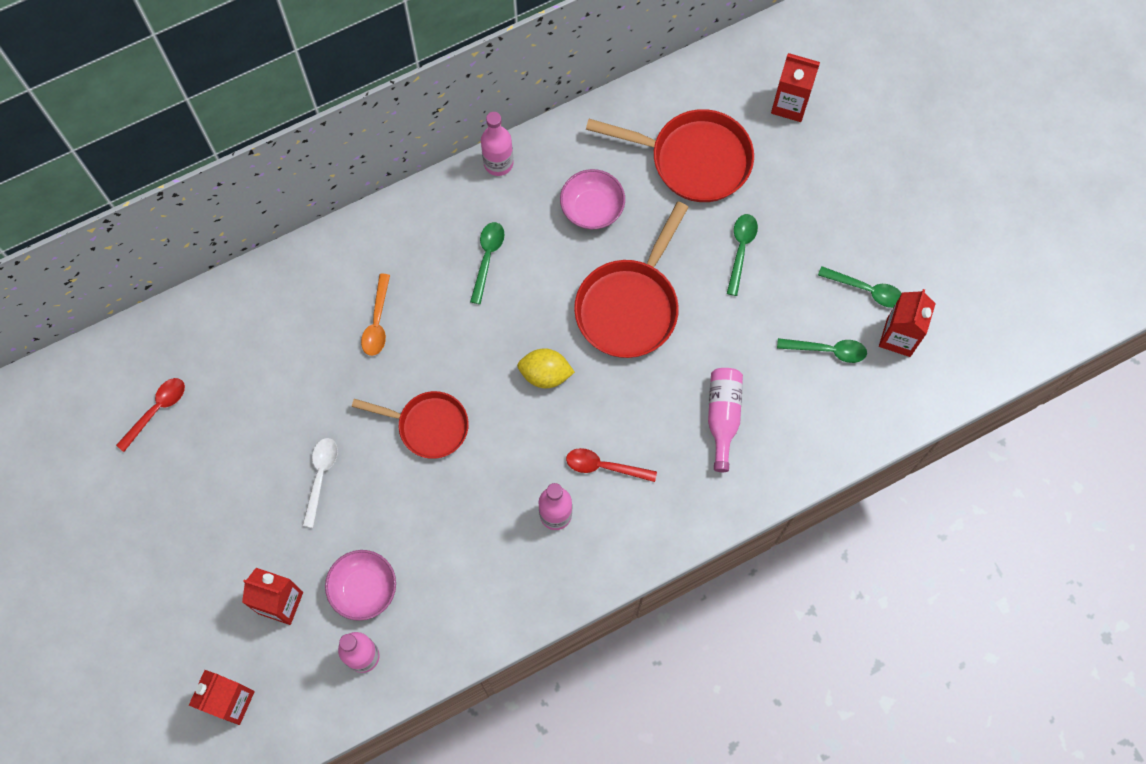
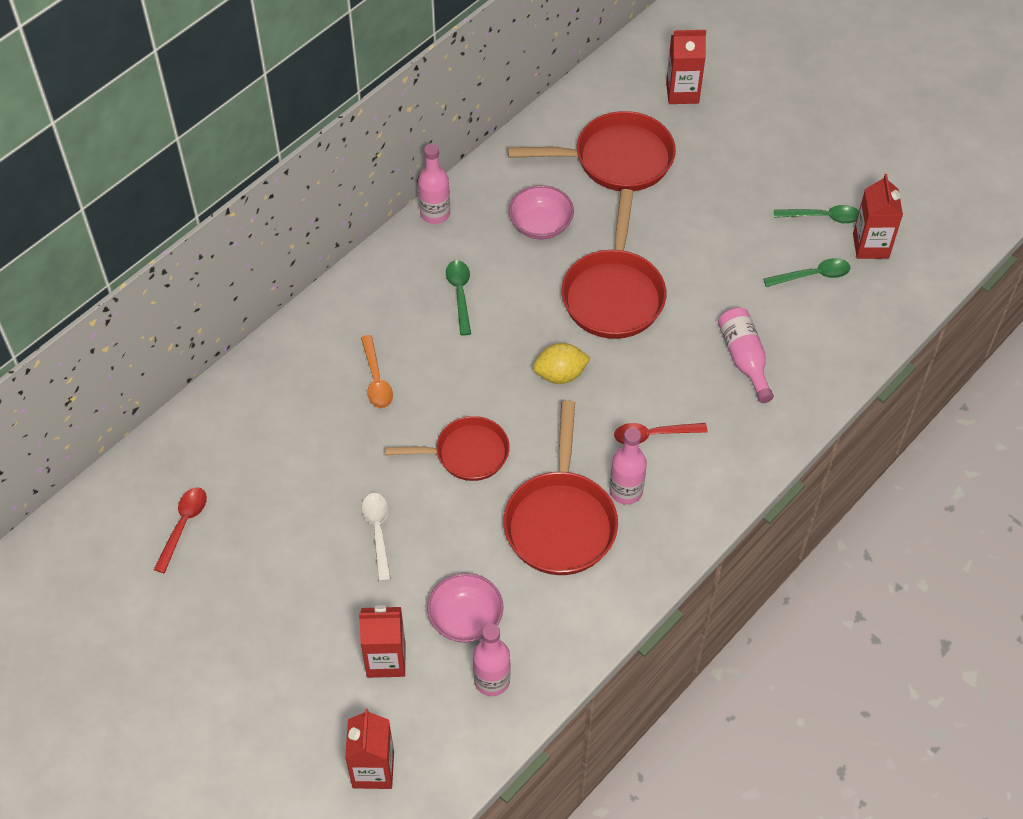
camera: 20 degrees left, 15 degrees down
green spoon [727,214,758,296] -> none
none -> red pan [503,400,618,575]

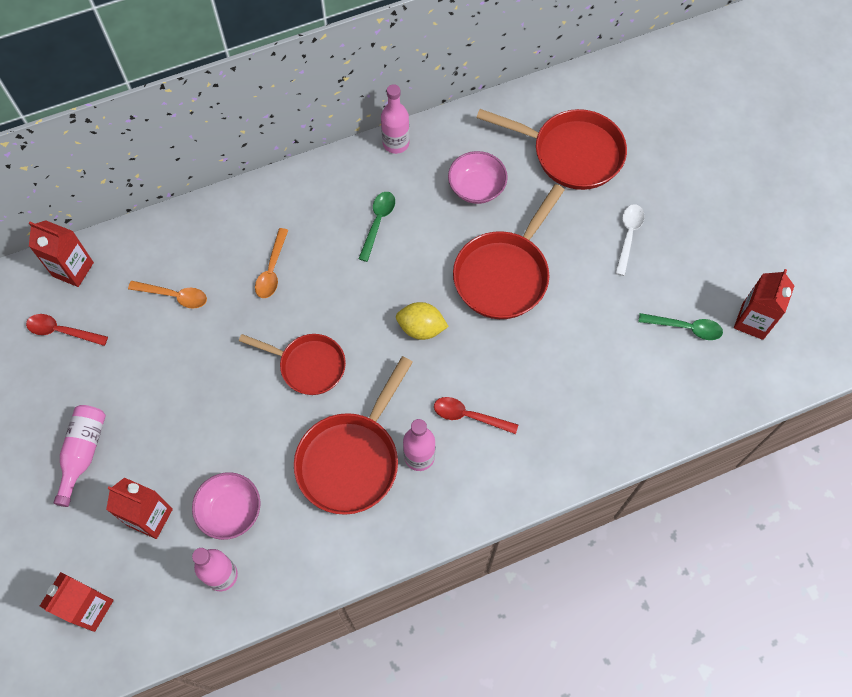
camera: 25 degrees right, 10 degrees up
red spoon [154,488,207,573] -> red spoon turned 120 degrees counterclockwise [26,314,108,346]
white spoon [362,493,391,581] -> white spoon moved to [615,204,645,276]
red carton [666,30,706,104] -> red carton moved to [29,220,94,287]
pink bottle [718,307,774,403] -> pink bottle moved to [54,405,106,507]
green spoon [774,205,859,224] -> none
none -> orange spoon [128,281,207,309]

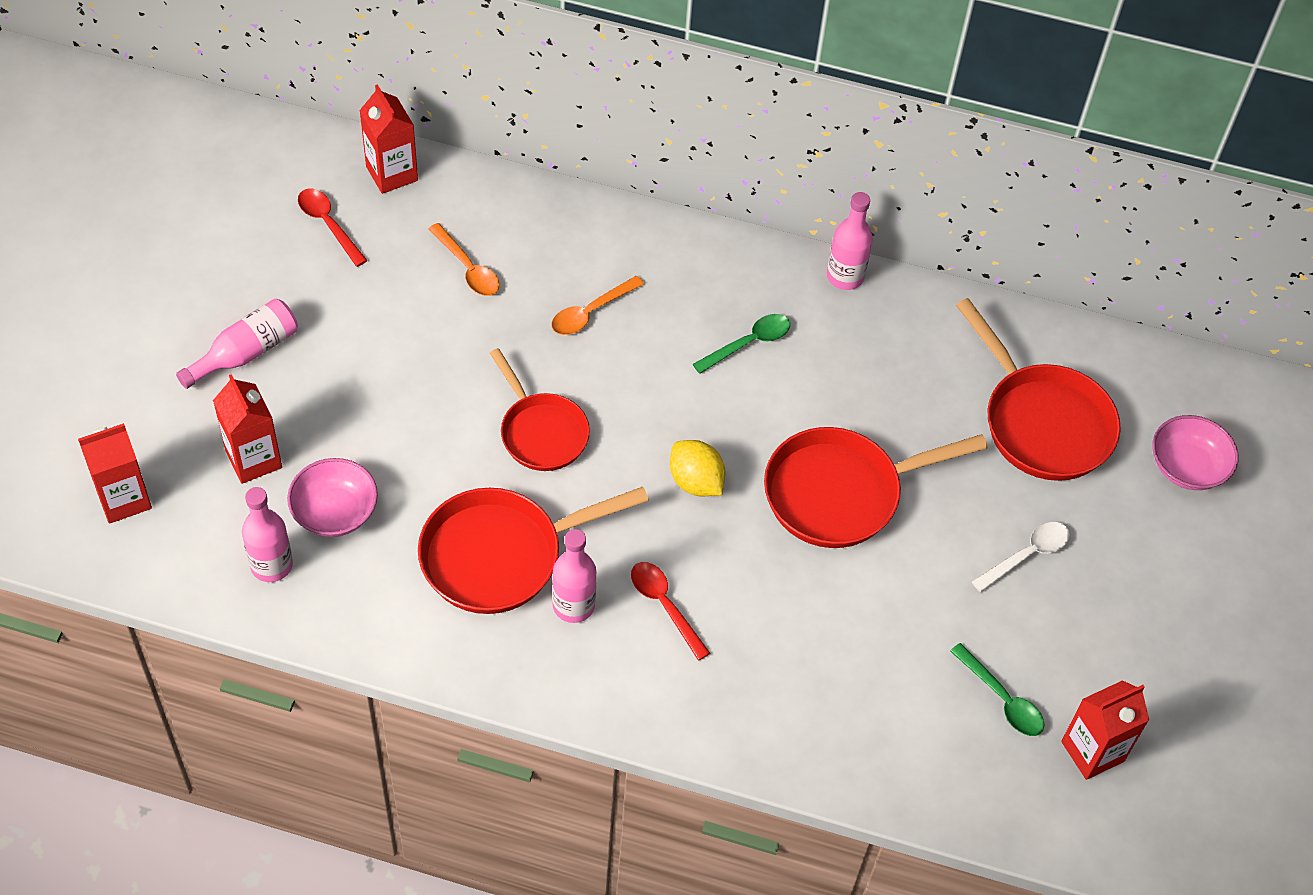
camera: 35 degrees right, 10 degrees down
pink bowl [448,151,508,204] -> pink bowl moved to [1152,415,1239,490]

